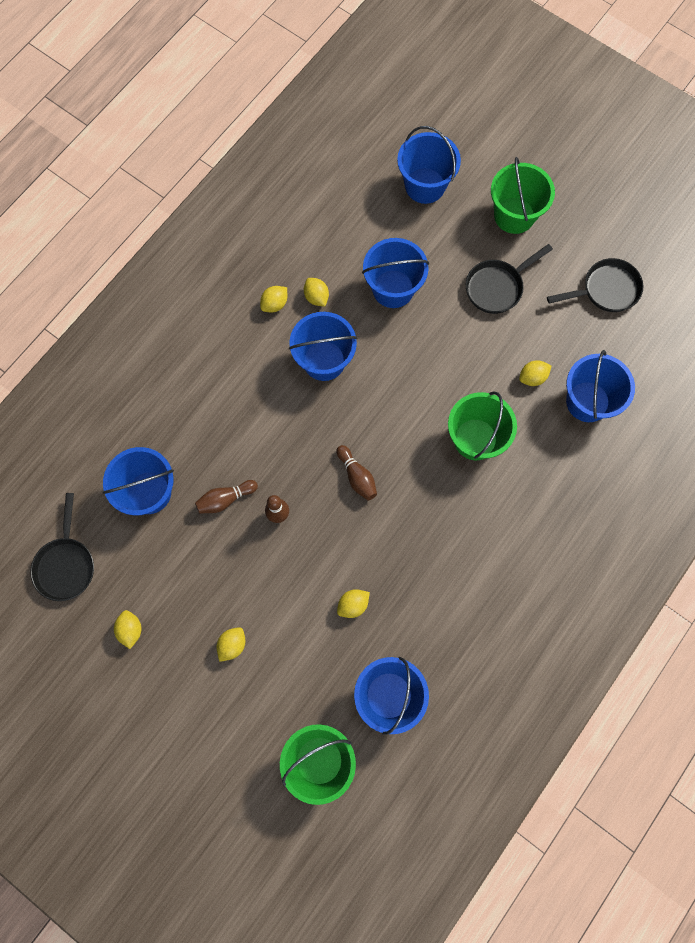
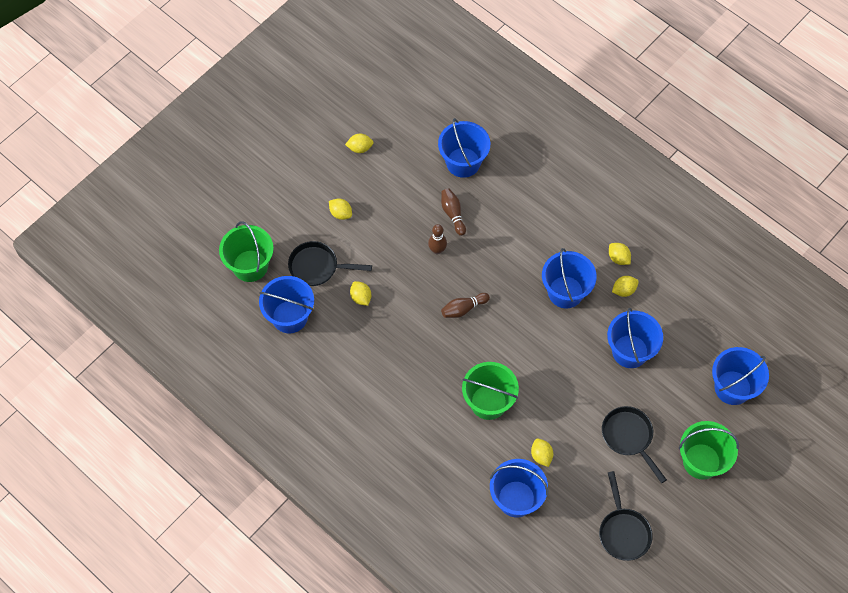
camera: 95 degrees right, 10 degrees down
black pan [30,493,94,601] -> black pan moved to [288,241,372,286]

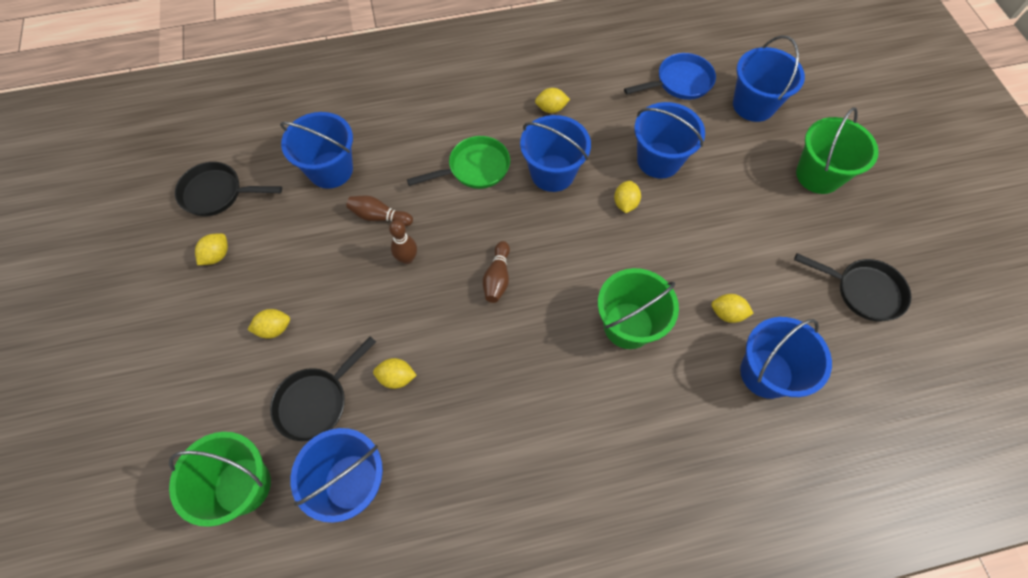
camera: 55 degrees left, 0 degrees up
black pan [602,406,667,483] -> black pan moved to [175,162,282,216]
yellow lemon [612,276,639,297] -> yellow lemon moved to [614,181,641,213]
none -> green pan [407,136,510,189]
none -> blue pan [624,53,716,100]

